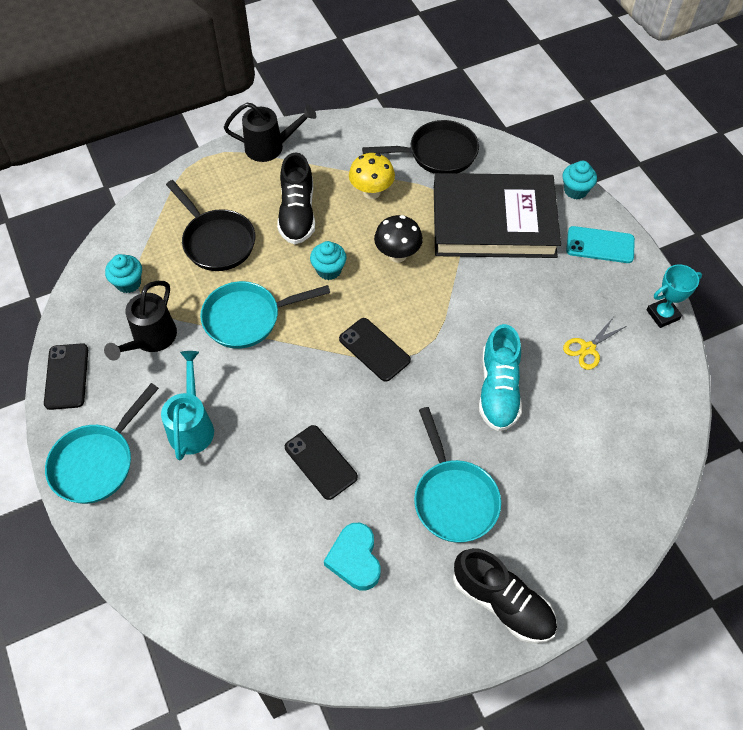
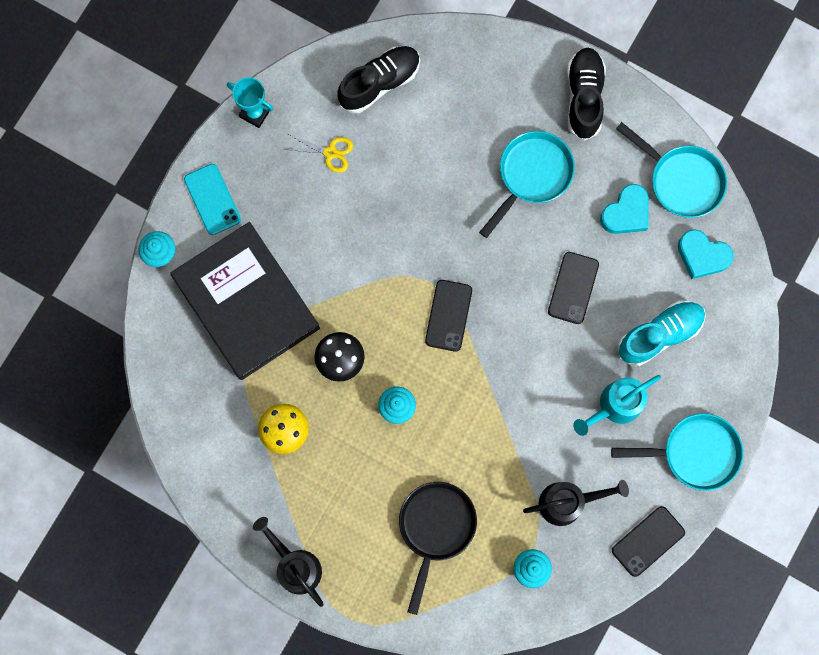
camera: 125 degrees left, 20 degrees up
turquoise pan [200,281,330,349] -> turquoise pan moved to [616,122,727,218]
black shoe [277,152,315,244] -> black shoe moved to [338,46,420,113]
black pan [362,120,479,174] -> none
turquoise shoe [479,324,522,431] -> turquoise shoe moved to [618,301,706,367]
none -> turquoise heart [678,229,734,279]

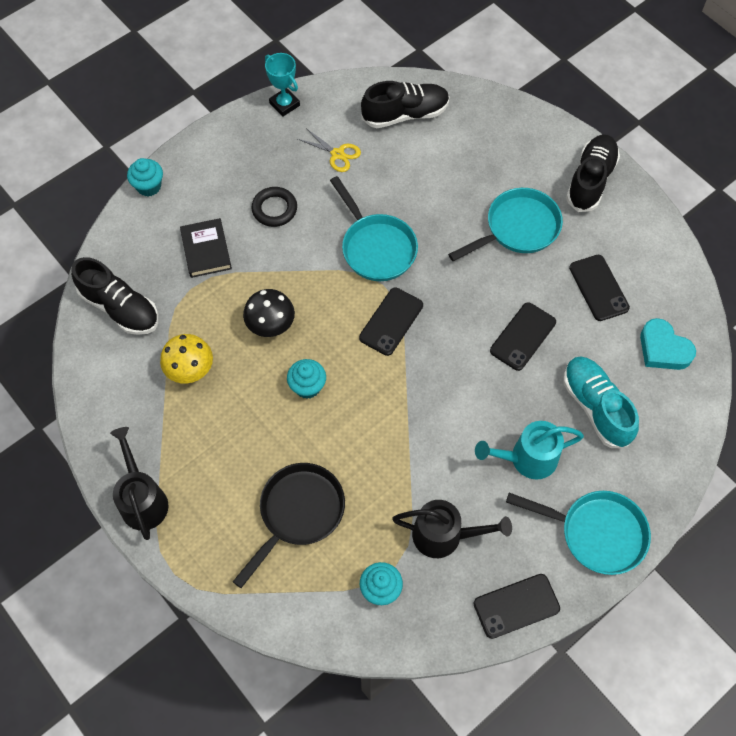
camera: 20 degrees right, 15 degrees down
black book [170,222,320,380] -> black book [180,218,232,278], size x0.44
turquoise phone [184,164,241,235] -> none
turquoise heart [600,184,649,234] -> black phone [569,255,630,321]
turquoise pan [616,122,727,218] -> turquoise pan moved to [330,176,418,281]
turquoise shoe [618,301,706,367] -> turquoise shoe turned 105 degrees counterclockwise [563,356,639,448]
none -> black shoe [71,257,158,335]
none -> black ring [251,187,297,227]

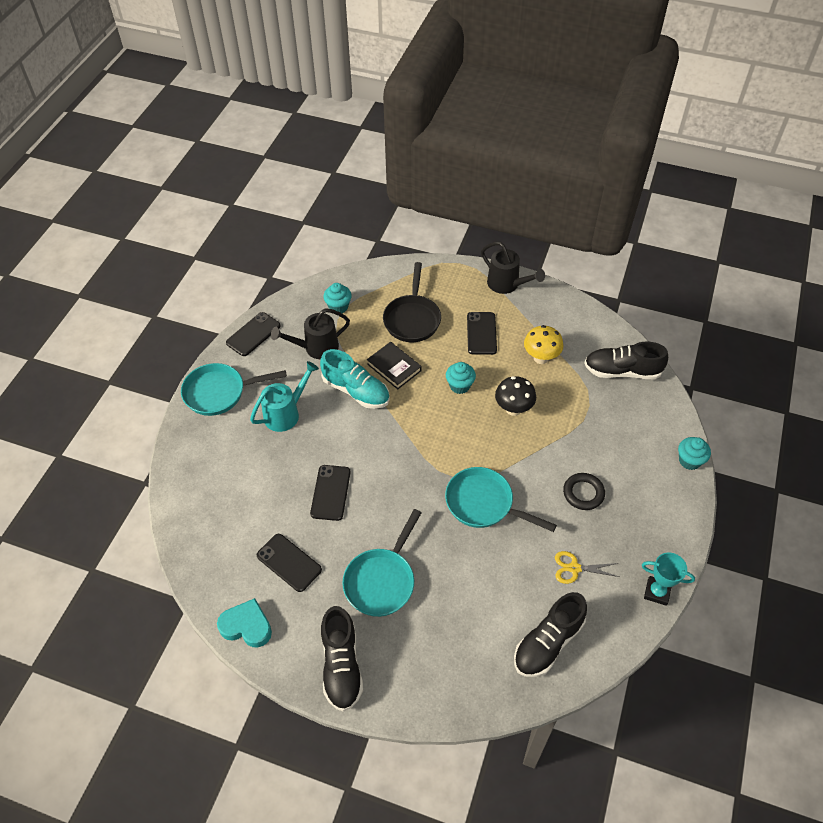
camera: 150 degrees right, 10 degrees down
black book [180,218,232,278] -> black book moved to [367,342,422,389]
black phone [359,287,423,356] -> black phone moved to [467,312,497,355]
turquoise shoe [563,356,639,448] -> turquoise shoe moved to [320,349,390,409]
turquoise heart [640,318,696,370] -> turquoise heart moved to [217,598,272,648]

